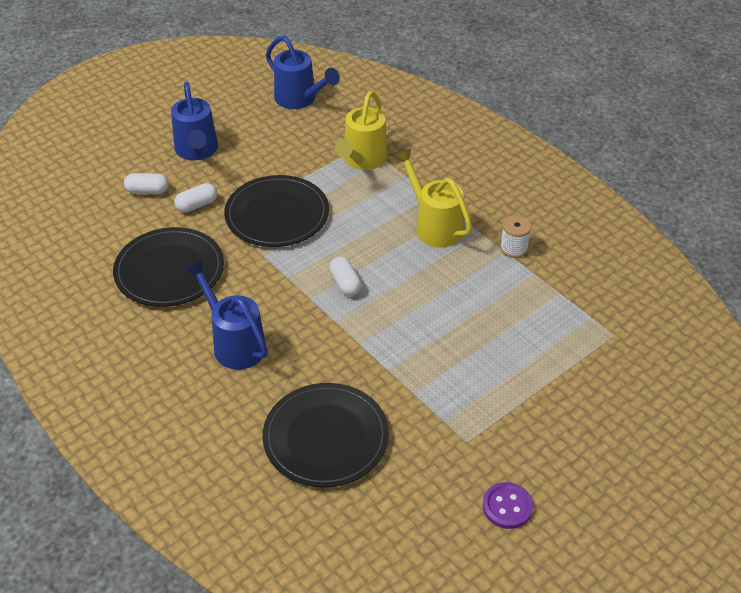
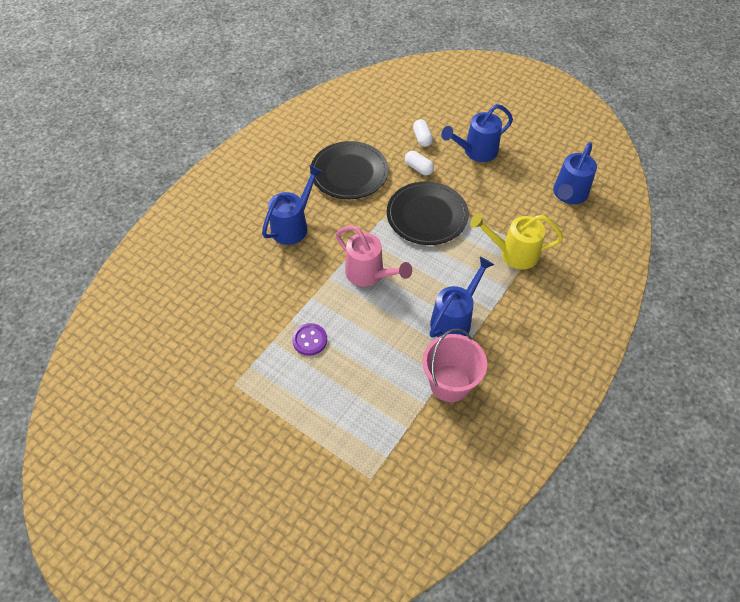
camera: 75 degrees right, 10 degrees up
black plate [262,383,389,487] -> none
white capsule [329,257,362,296] -> pink watering can [336,225,412,287]
yellow watering can [394,149,472,248] -> blue watering can [430,257,494,338]
purple button [482,482,533,529] -> purple button moved to [292,323,327,356]
white spool [500,215,532,258] -> pink bucket [423,328,487,402]

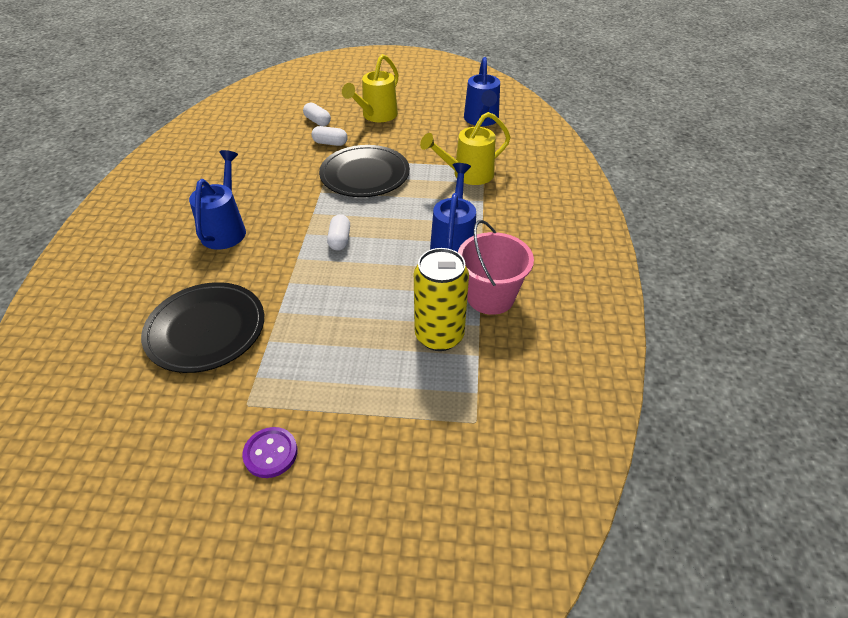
camera: 30 degrees left, 10 degrees down
purple button [292,323,327,356] -> purple button moved to [242,427,297,478]
black plate [310,141,388,199] -> black plate moved to [141,282,264,373]
pink watering can [336,225,412,287] -> white capsule [327,214,350,251]
blue watering can [441,104,513,162] -> yellow watering can [342,54,399,122]
none -> yellow can [414,248,469,351]

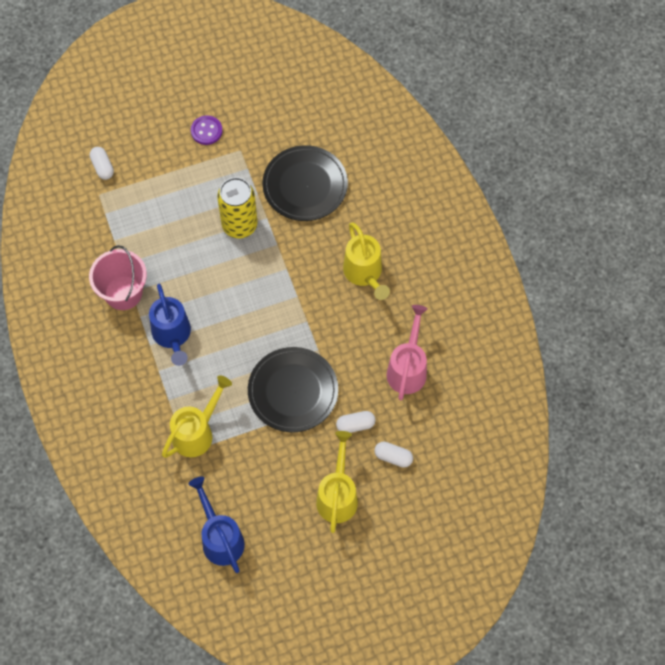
camera: 155 degrees right, 20 degrees up
blue watering can [189,150,246,250] -> yellow watering can [343,222,390,300]
white capsule [327,214,350,251] -> white capsule moved to [90,147,114,180]
yellow can [414,248,469,351] -> yellow can moved to [217,177,258,239]
none -> pink watering can [387,305,428,400]

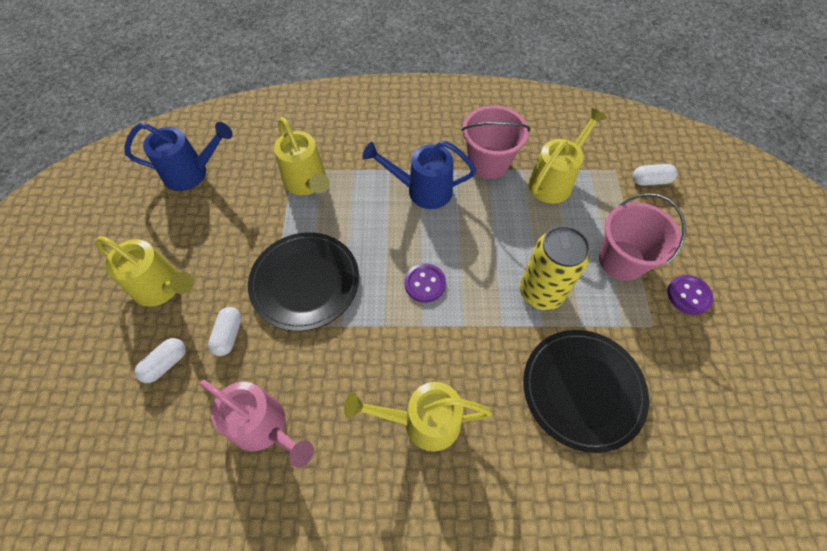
camera: 110 degrees right, 5 degrees down
none -> purple button [404,263,446,303]
none -> yellow watering can [528,108,607,204]
none -> pink bucket [599,193,686,281]

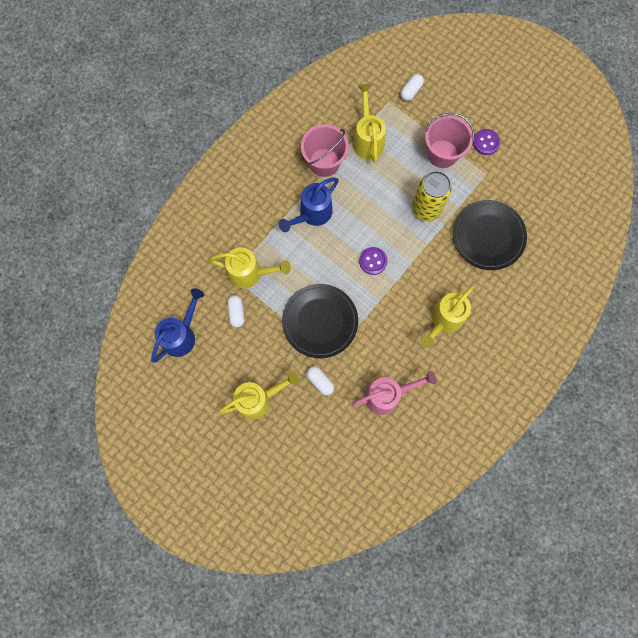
camera: 50 degrees left, 15 degrees up
white capsule [135,338,186,383] -> white capsule moved to [227,295,245,328]

